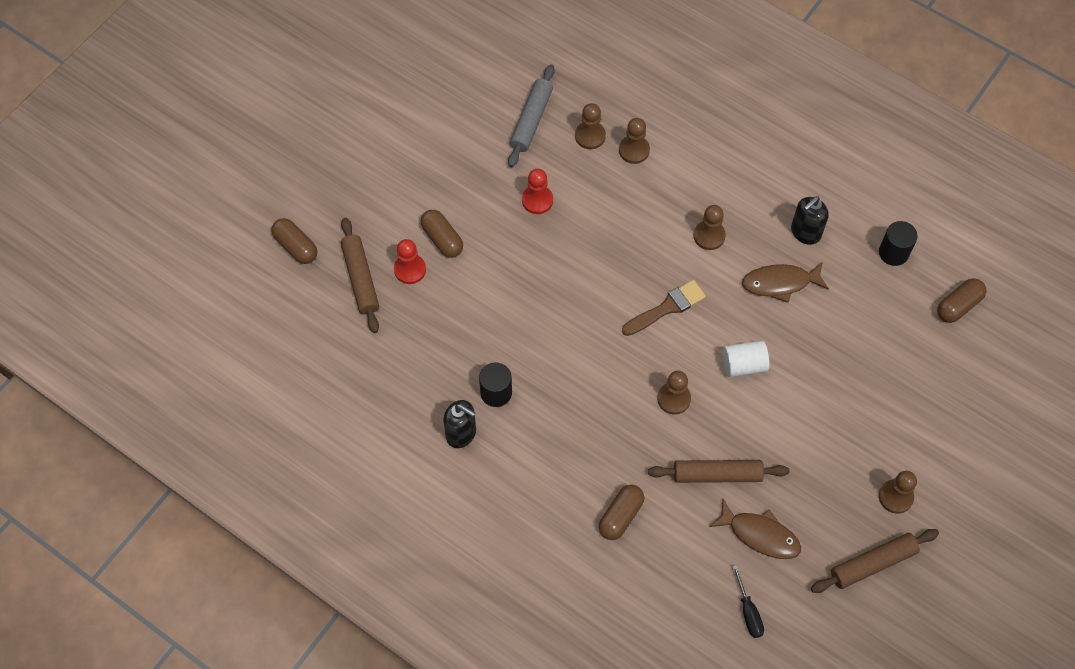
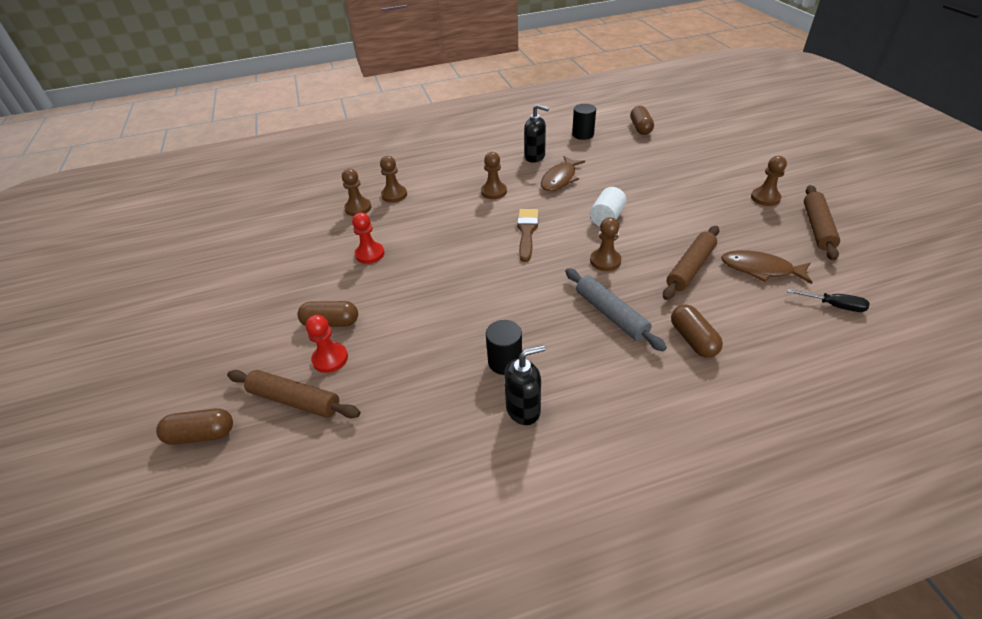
camera: 50 degrees left, 20 degrees down
grey rolling pin [508,64,555,167] -> grey rolling pin moved to [565,268,667,352]
brown fish [709,499,801,559] -> brown fish turned 135 degrees counterclockwise [721,250,813,284]
black soap dispenser [791,196,829,245] -> black soap dispenser turned 60 degrees counterclockwise [524,104,549,163]

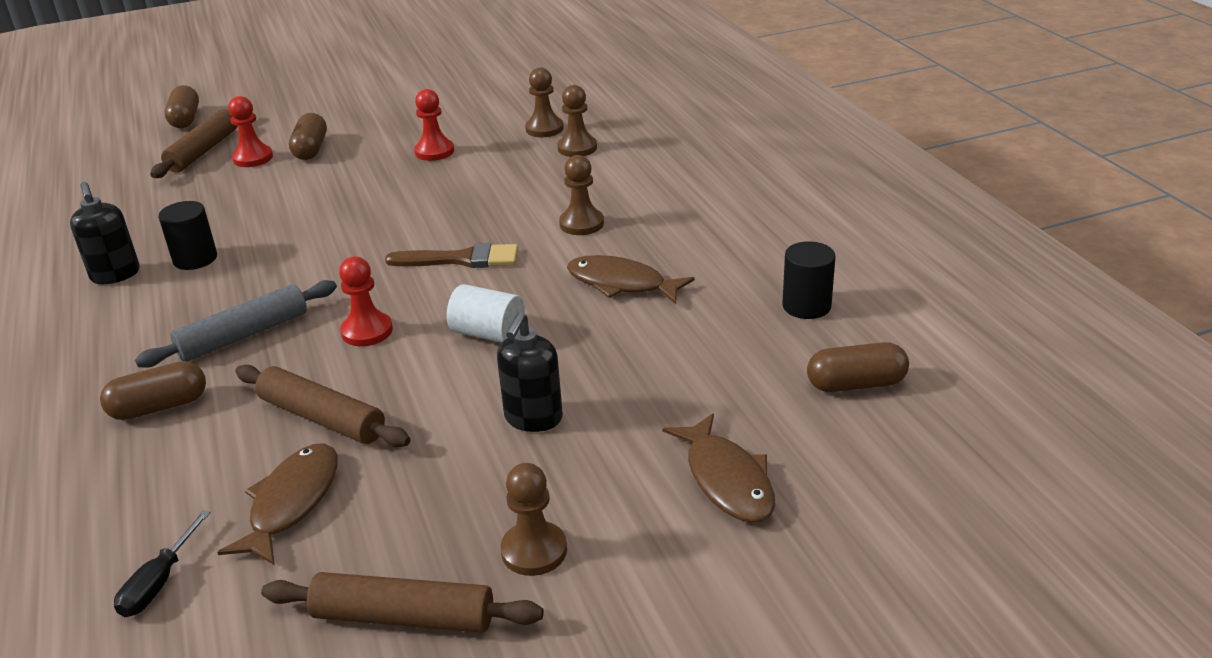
camera: 85 degrees right, 10 degrees down
black soap dispenser [524,104,549,163] -> black soap dispenser moved to [497,312,563,432]
brown pawn [590,218,621,271] -> red pawn [339,257,393,346]
none -> brown fish [663,413,775,523]

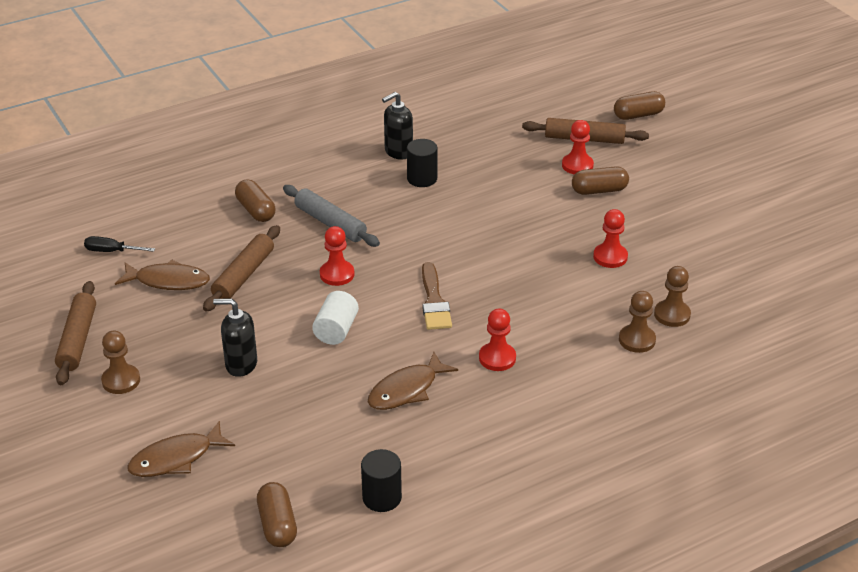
camera: 80 degrees right, 5 degrees up
brown pawn [559,155,604,235] -> red pawn [479,308,516,371]
brown fish [567,255,694,304] -> brown fish turned 150 degrees counterclockwise [368,352,458,410]

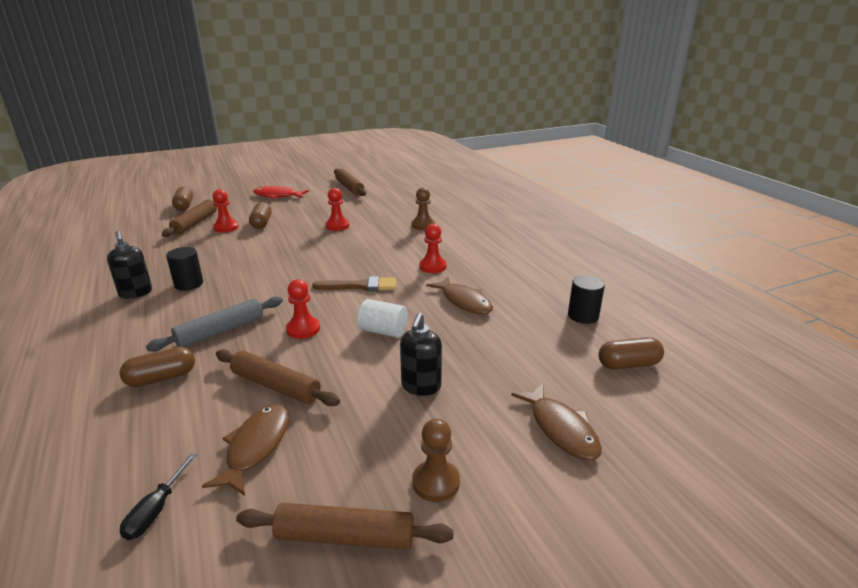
camera: 85 degrees left, 10 degrees down
brown pawn [654,266,691,327] -> none
none -> red fish [253,186,309,199]
none -> brown rolling pin [334,169,366,196]

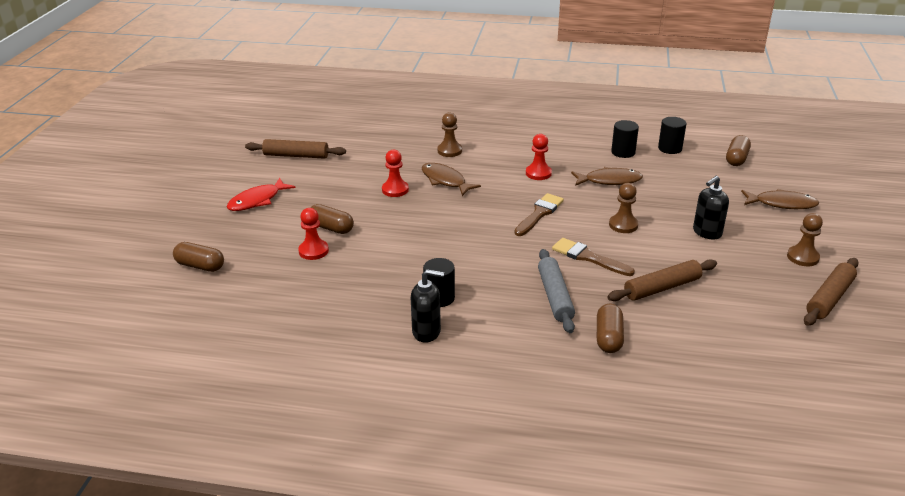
camera: 55 degrees left, 5 degrees up
black screwdriver [120,453,197,540] -> none
brown rolling pin [162,200,217,237] -> none
brown fish [202,404,289,496] -> brown fish moved to [422,163,481,196]
red pawn [286,279,320,339] -> brown brush [552,238,635,276]
white cylinder [358,299,408,338] -> brown pawn [609,183,638,233]
black soap dispenser [400,313,442,396] -> black soap dispenser turned 90 degrees clockwise [693,176,729,239]
none -> black cylinder [611,120,639,158]

